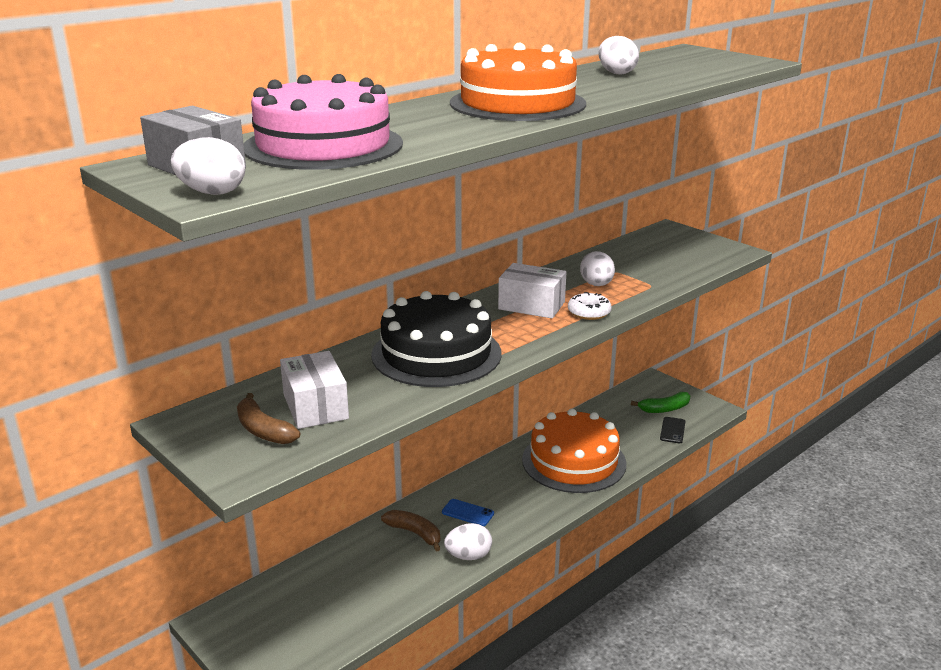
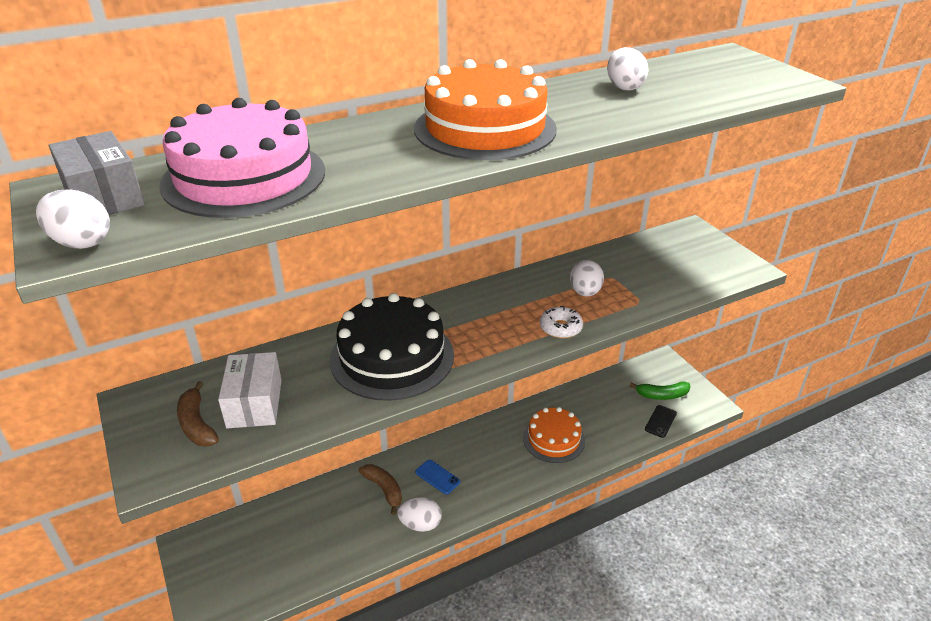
camera: 15 degrees right, 10 degrees up
white box [498,263,566,319] -> none
orange cake [522,409,626,493] -> orange cake [523,407,585,463], size x0.64

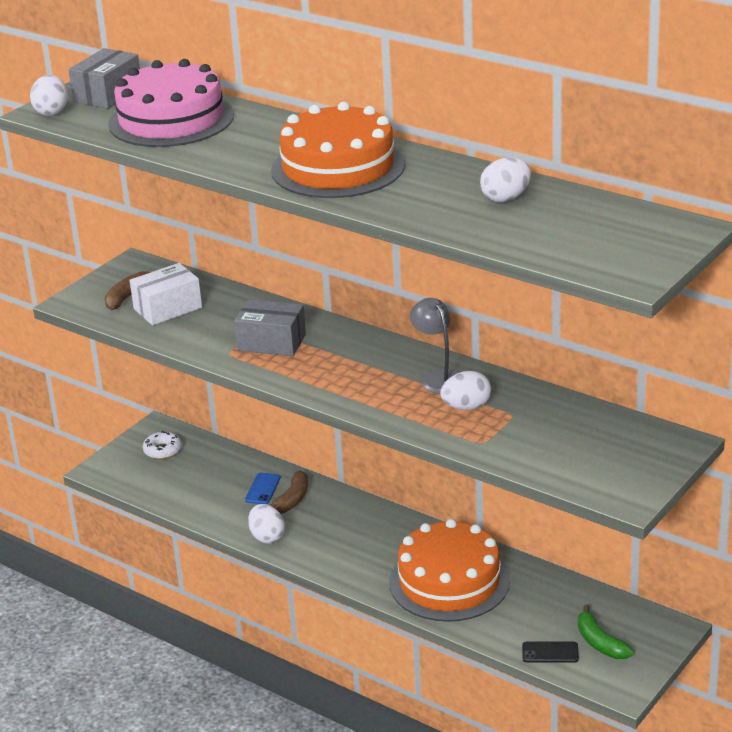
camera: 65 degrees right, 5 degrees down
black cake [330,293,454,401] -> grey box [234,299,306,356]
blue phone [415,460,460,495] -> blue phone moved to [245,473,281,504]
orange cake [523,407,585,463] -> orange cake [389,519,510,622], size x1.56
white donut [540,306,583,338] -> white donut moved to [143,431,182,459]
none -> grey lamp [410,298,459,394]

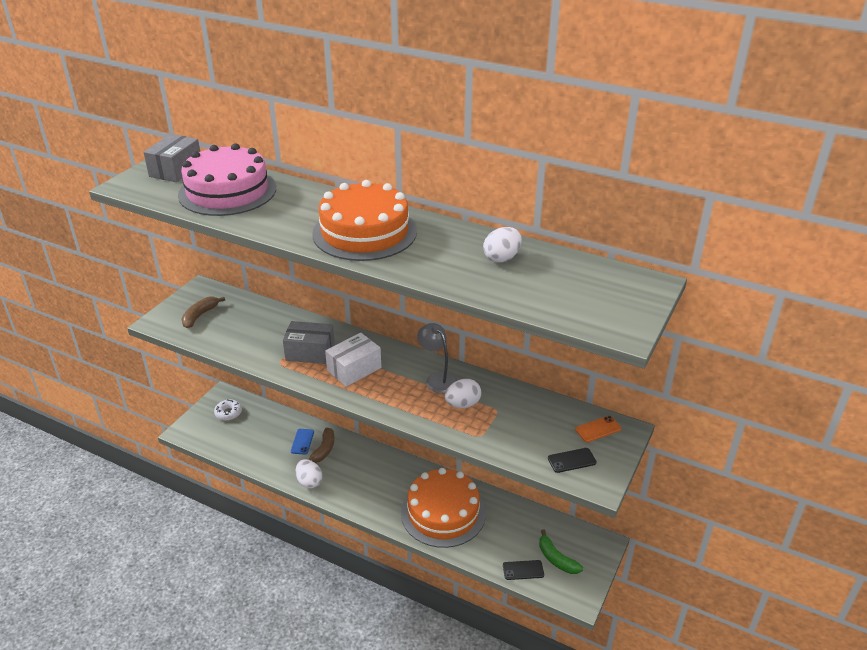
camera: 10 degrees left, 5 degrees up
white egg [30,75,68,116] -> none
white box [130,263,202,325] -> white box moved to [325,333,381,387]
none -> black phone [548,448,596,473]
none -> orange phone [575,416,621,442]

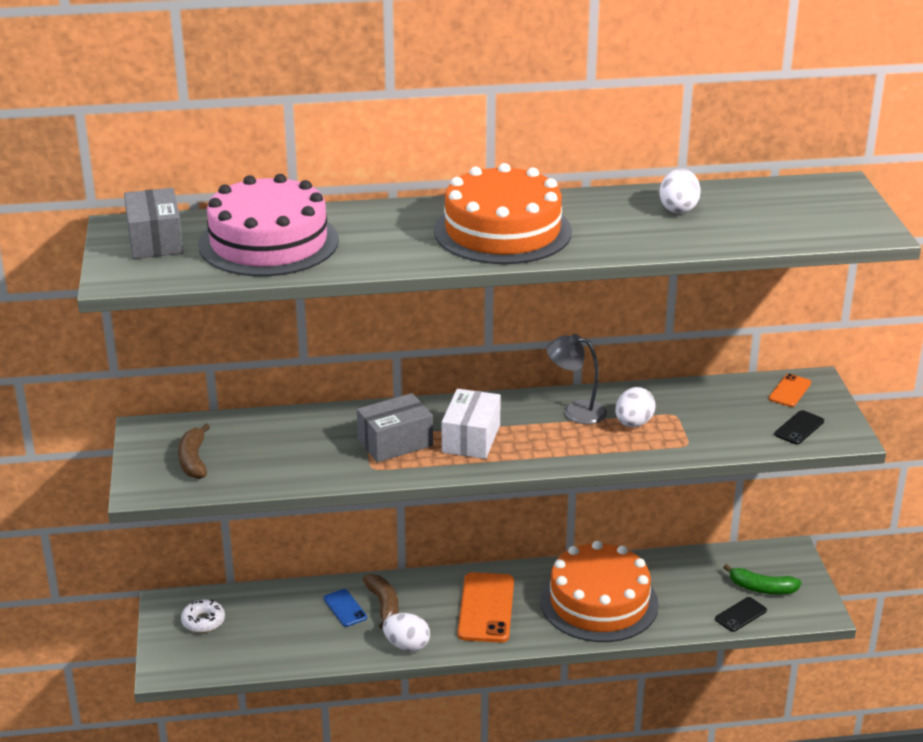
camera: 35 degrees left, 5 degrees down
none -> orange phone [458,572,514,643]

